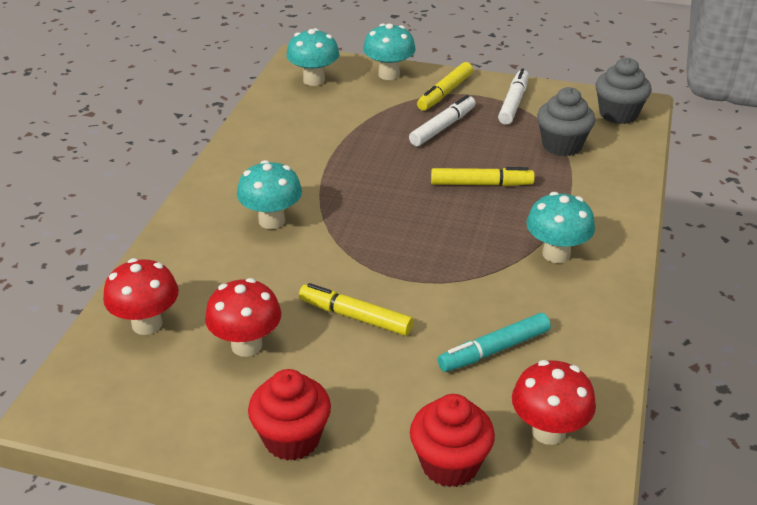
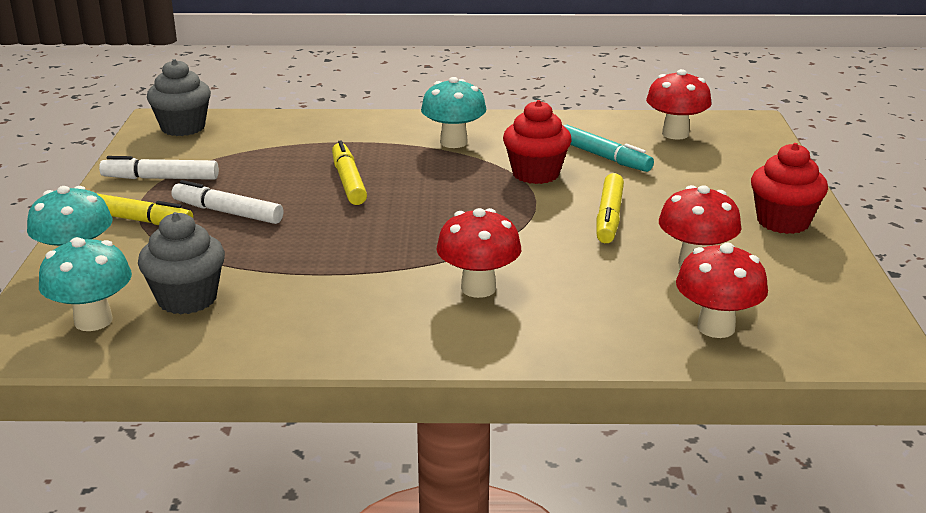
camera: 105 degrees left, 10 degrees down
turquoise mushroom [237,160,302,229] -> red mushroom [437,208,521,298]
red cupcake [410,394,495,487] -> red cupcake moved to [503,100,572,184]
grey cupcake [537,87,595,156] -> grey cupcake moved to [138,212,225,314]

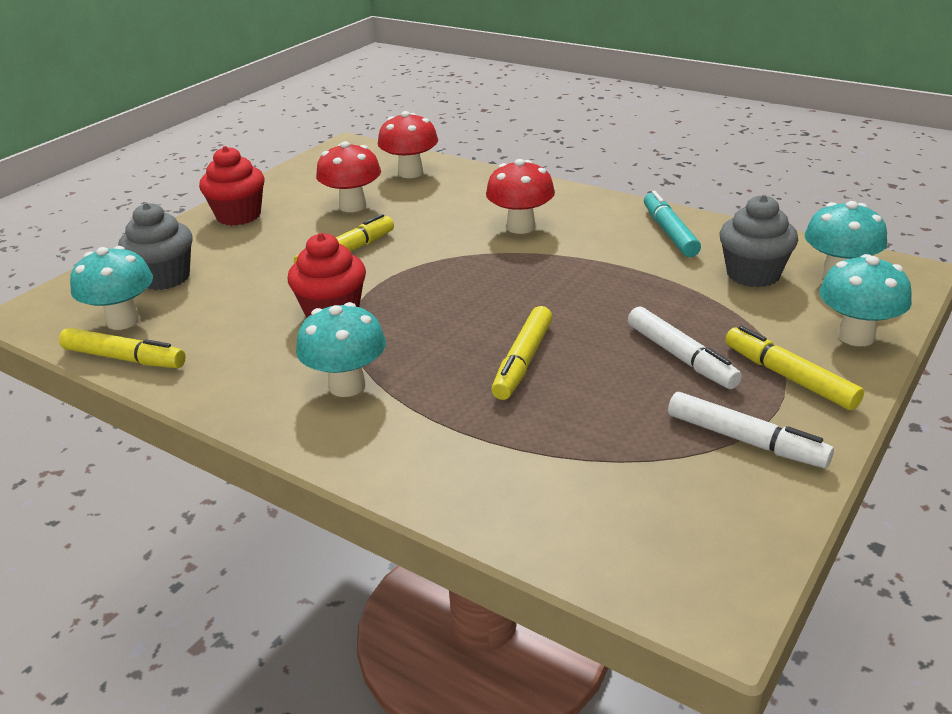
camera: 145 degrees left, 5 degrees up
grey cupcake [147,59,211,136] -> grey cupcake moved to [118,202,193,290]
turquoise marker [563,125,654,172] -> turquoise marker moved to [644,191,701,257]
red mushroom [646,69,712,140] -> turquoise mushroom [70,246,153,330]
none -> yellow marker [59,328,186,368]

